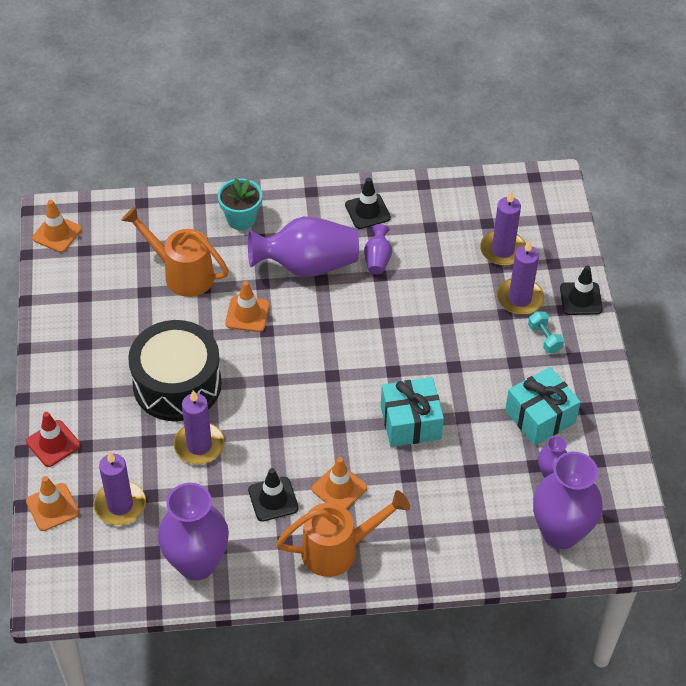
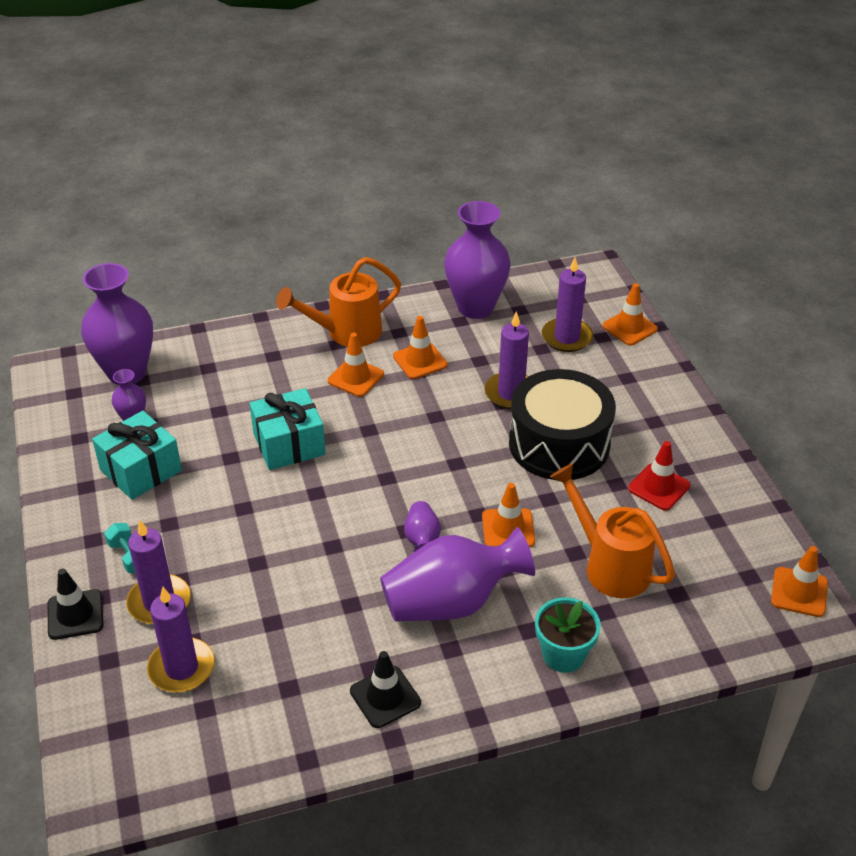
camera: 170 degrees right, 10 degrees down
red traffic cone [26,412,81,467] -> red traffic cone moved to [628,441,690,511]
orange watering can [121,206,229,297] -> orange watering can turned 150 degrees counterclockwise [550,463,675,598]
black traffic cone [248,468,299,522] -> orange traffic cone [393,316,448,379]
purple vase [364,224,392,274] -> purple vase moved to [404,501,441,553]

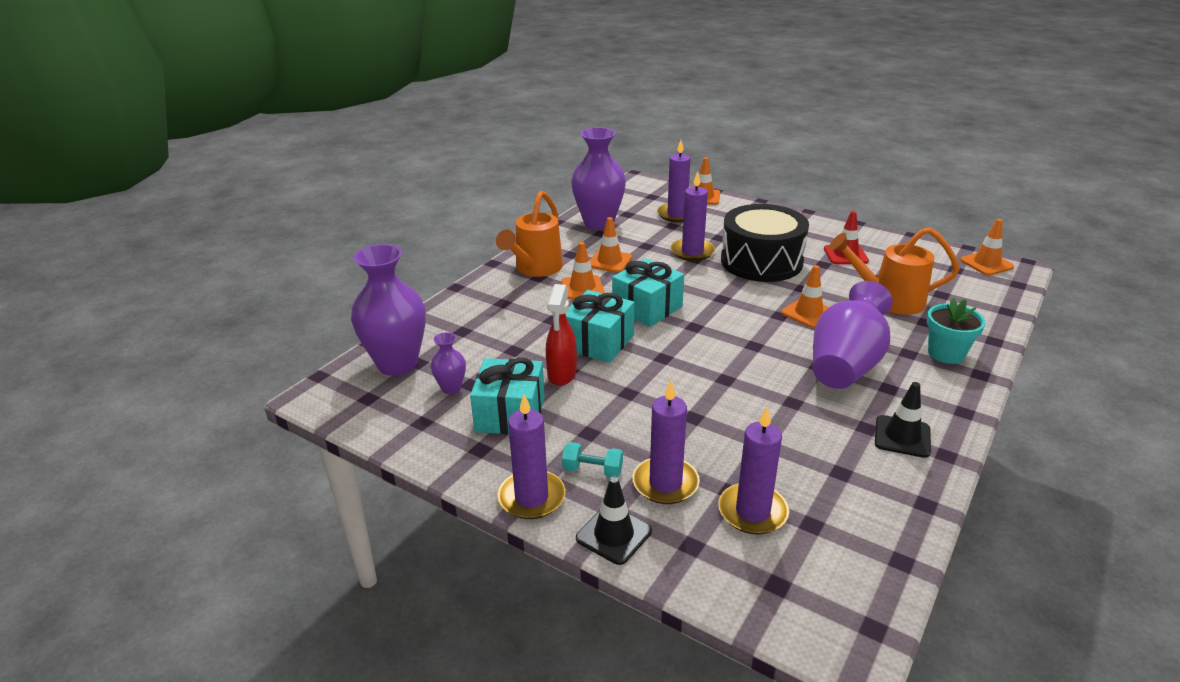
camera: 40 degrees left, 10 degrees down
purple vase [404,501,441,553] -> none
none -> purple candle [497,395,565,519]
none -> red spray bottle [546,284,577,386]
none -> turquoise gift [612,258,684,327]

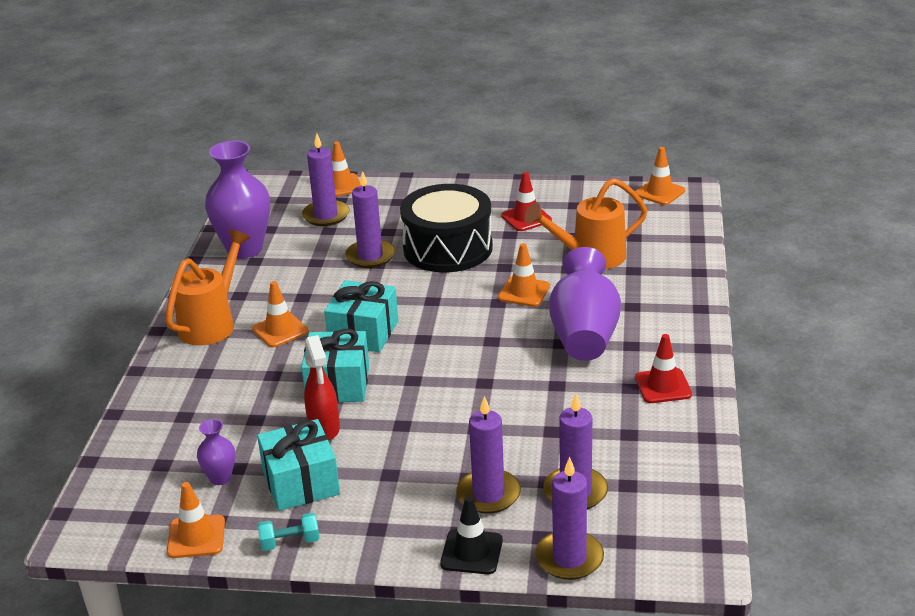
camera: 25 degrees left, 0 degrees up
purple vase [351,244,426,376] -> none
orange watering can [496,191,563,277] -> orange watering can turned 150 degrees counterclockwise [165,229,250,346]
purple candle [497,395,565,519] -> purple candle moved to [535,457,604,580]
turquoise dumbbell [562,442,623,477] -> turquoise dumbbell moved to [258,513,320,551]
orange traffic cone [590,217,632,273] -> orange traffic cone moved to [167,482,225,558]
black traffic cone [875,382,931,458] -> red traffic cone [635,334,692,403]
turquoise flower pot [927,298,986,364] -> none

